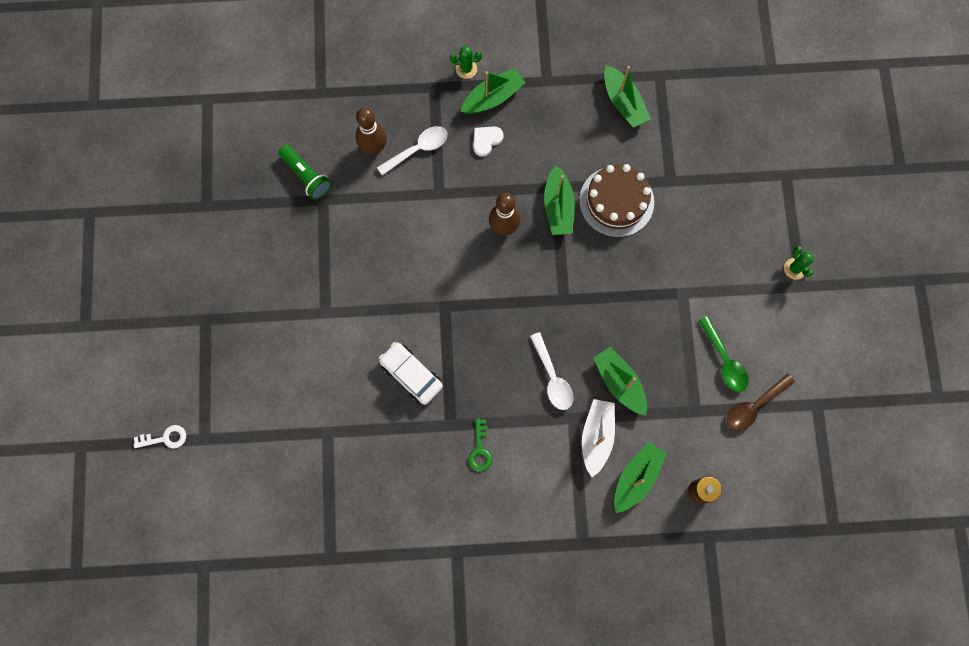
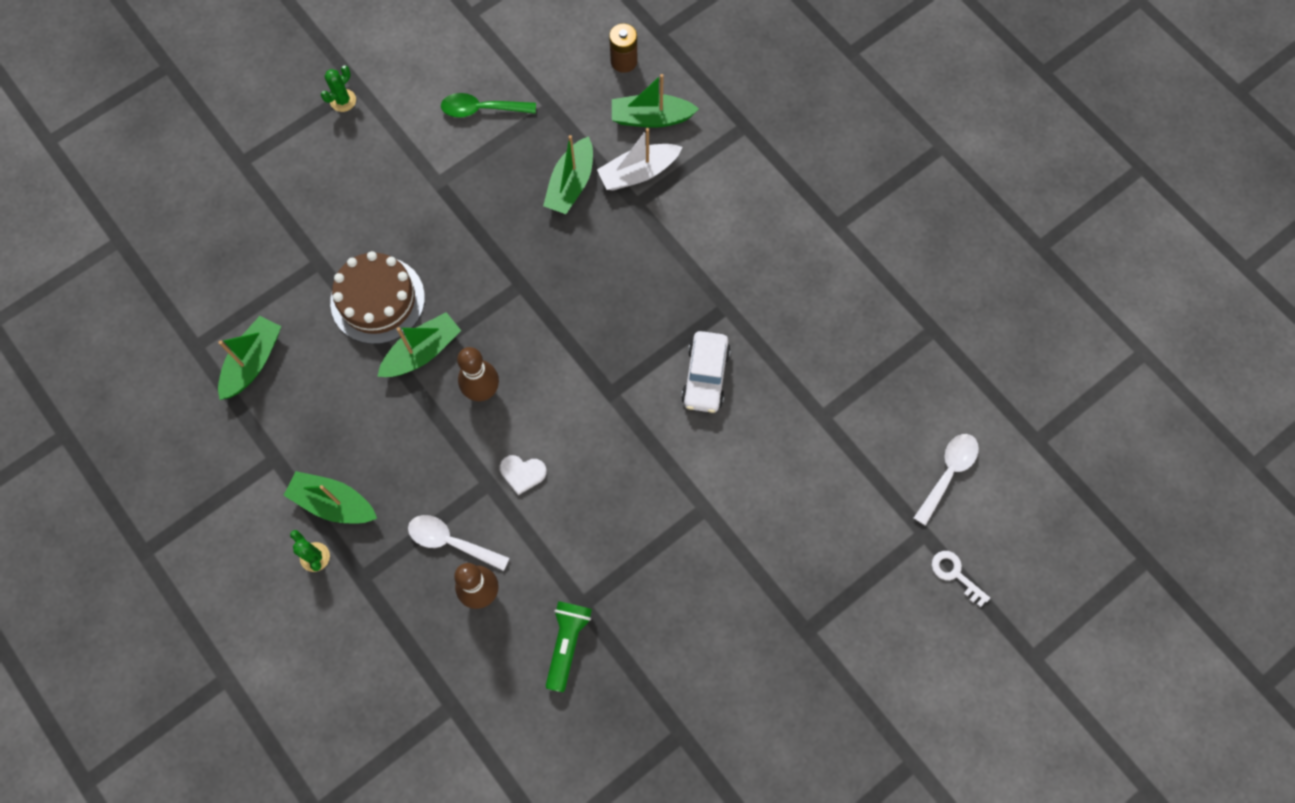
camera: 125 degrees left, 5 degrees down
green key [468,418,492,471] -> none
white heart [473,126,504,157] -> white heart moved to [500,455,547,495]
white spoon [530,332,573,410] -> white spoon moved to [914,434,979,526]
green spoon [698,316,749,392] -> green spoon turned 120 degrees counterclockwise [441,93,536,118]
brown spoon [727,374,795,430] -> none

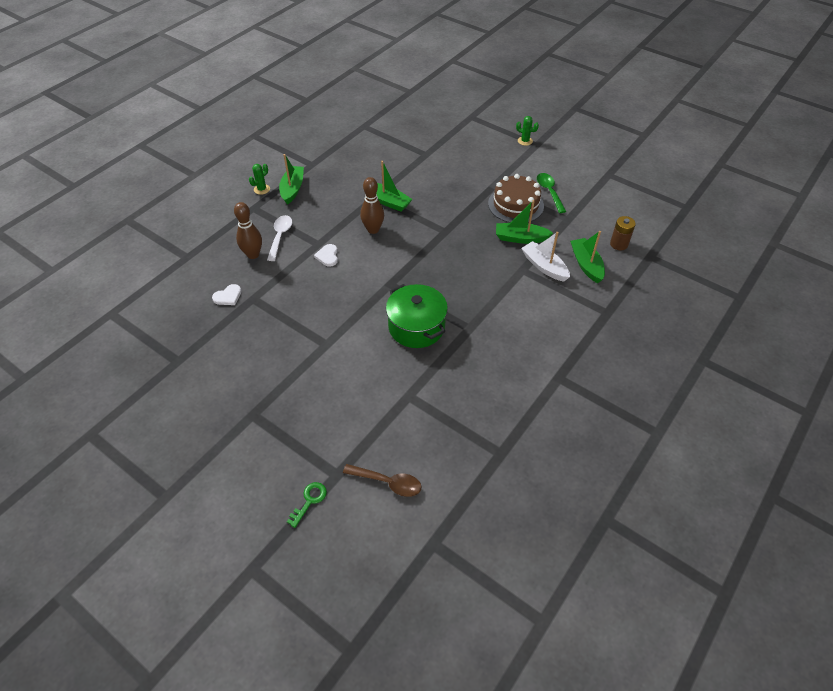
camera: 75 degrees right, 20 degrees down
green boat [218,316,281,400] -> none
brown cake [330,251,425,344] -> brown cake moved to [488,174,544,223]
green flashlight [546,601,592,692] -> white heart [212,284,241,305]
white car [681,331,731,413] -> green pot [386,284,448,348]
white spoon [914,434,979,526] -> brown spoon [343,464,422,497]
white key [932,551,990,607] -> green key [287,482,327,528]

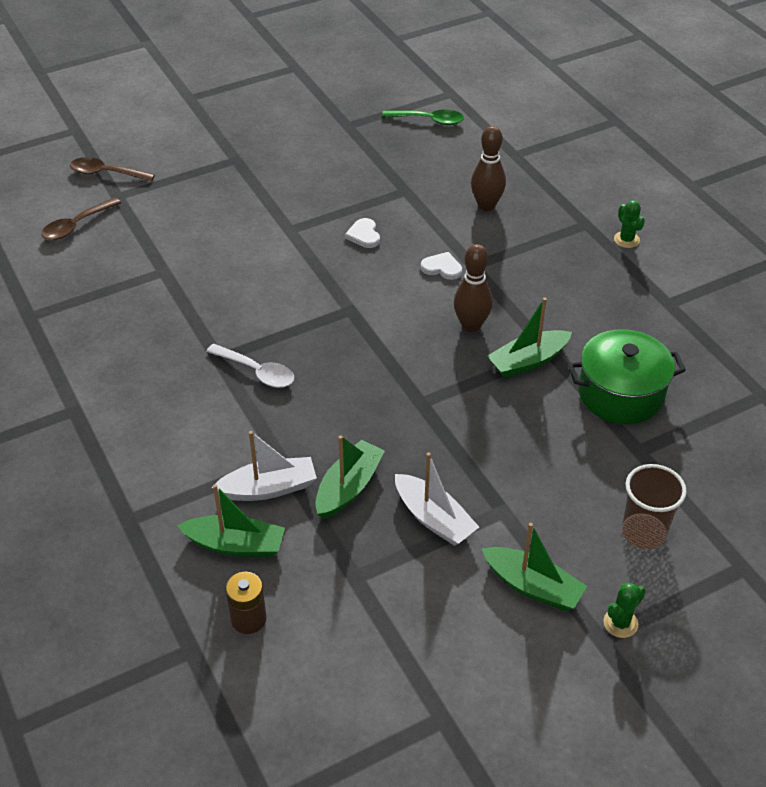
camera: 115 degrees right, 5 degrees down
white heart [212,284,241,305] -> white heart moved to [345,218,380,248]
white spoon [267,215,292,261] -> white spoon moved to [206,344,294,388]
green boat [279,154,304,205] -> green boat moved to [482,523,587,611]
green key [287,482,327,528] -> brown spoon [70,157,155,182]
green pot [386,284,448,348] -> green pot moved to [568,329,686,424]
brown cake [488,174,544,223] -> white boat [395,452,479,546]
green spoon [537,173,566,213] -> green spoon moved to [382,109,464,125]
none -> brown cup [622,464,687,549]

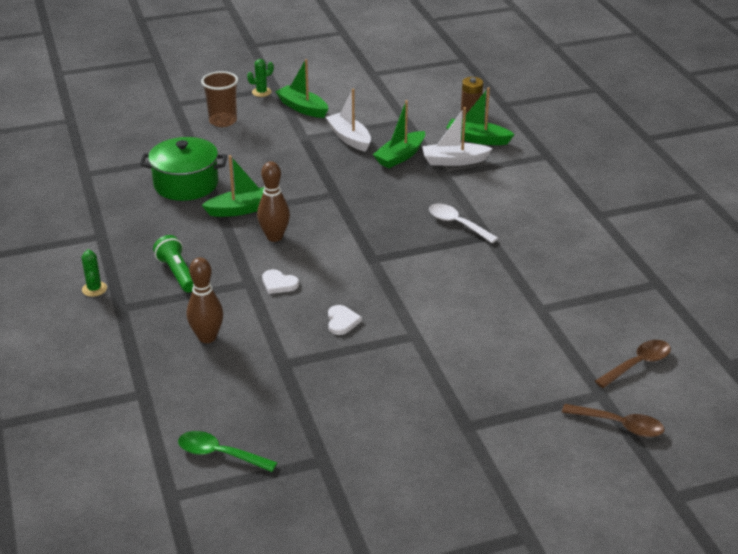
camera: 170 degrees left, 10 degrees down
none -> green flashlight [153,235,193,292]

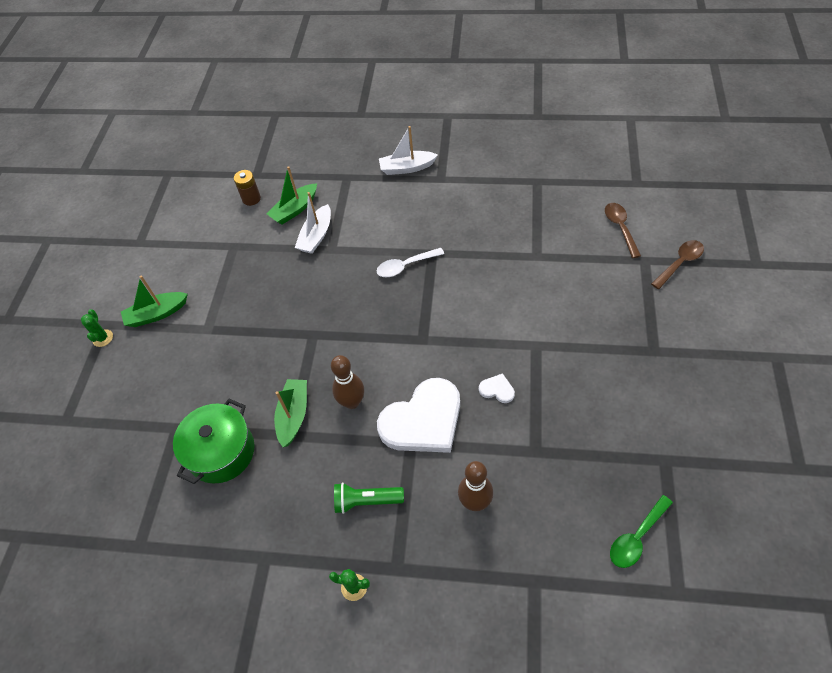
camera: 60 degrees left, 20 degrees up
brown cup [201,71,238,127] -> none
white heart [262,269,299,294] -> white heart [377,378,460,453], size x2.47
white boat [326,89,371,152] -> white boat moved to [379,126,438,175]
green boat [373,100,425,168] -> none

